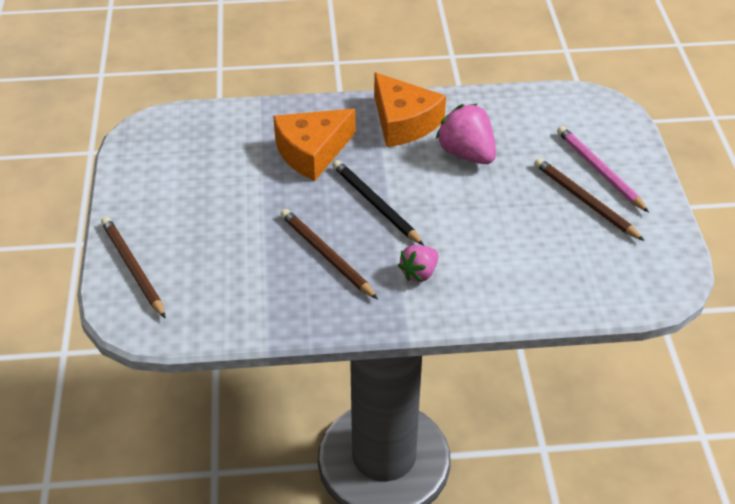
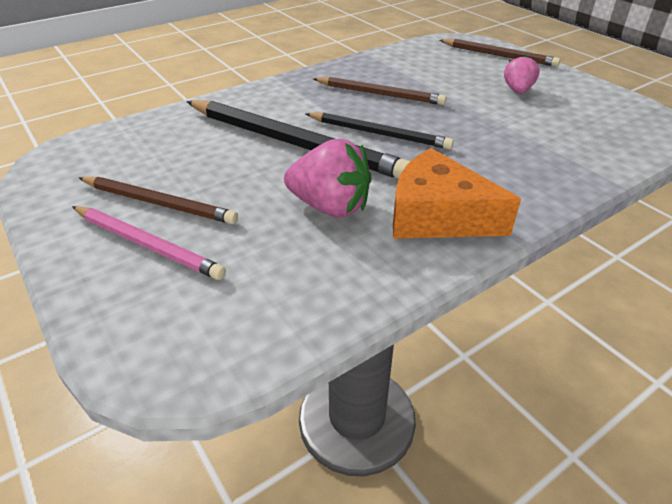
camera: 150 degrees right, 5 degrees down
orange cheese [273,109,356,181] -> none
pink strawberry [398,245,439,282] -> pink strawberry moved to [504,55,540,93]
none -> black pencil [186,100,411,179]

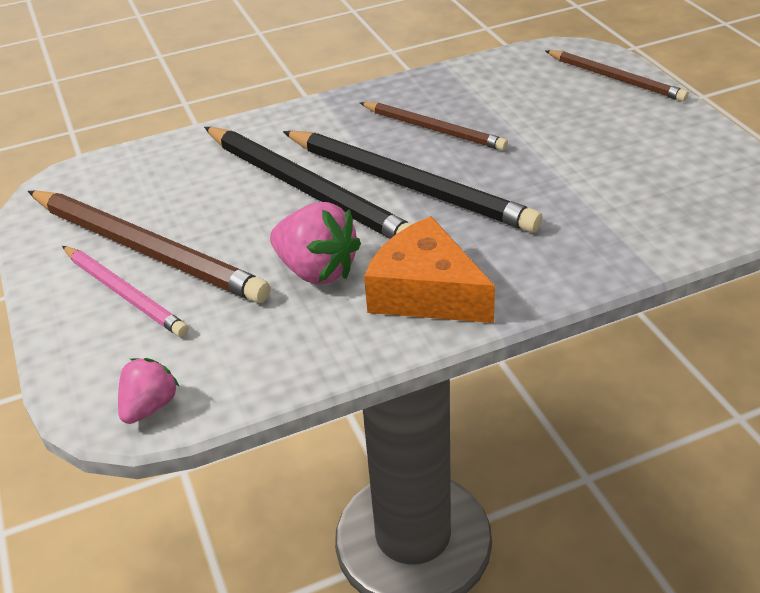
camera: 15 degrees right, 0 degrees up
brown pencil [79,177,238,224] -> brown pencil [28,190,271,303], size x1.68
black pencil [306,112,454,150] -> black pencil [283,131,543,233], size x1.68
pink strawberry [504,55,540,93] -> pink strawberry moved to [118,358,179,424]

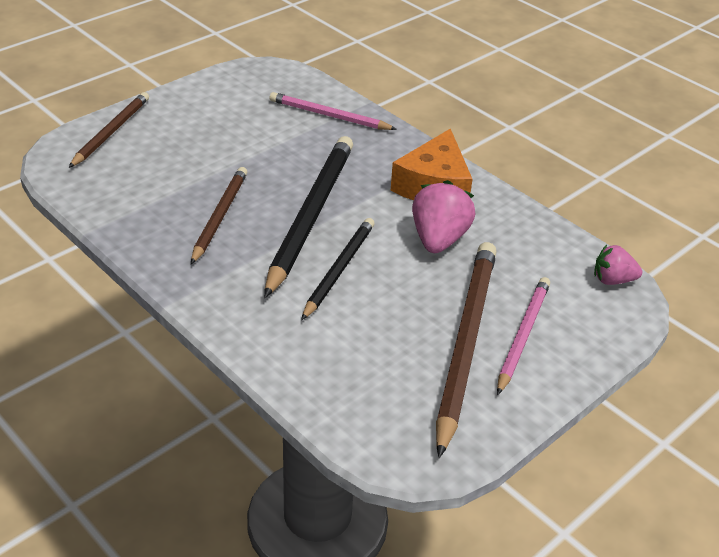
camera: 115 degrees left, 0 degrees up
black pencil [204,127,412,239] -> black pencil [301,218,375,320], size x0.60
none -> pink pencil [270,92,397,130]

